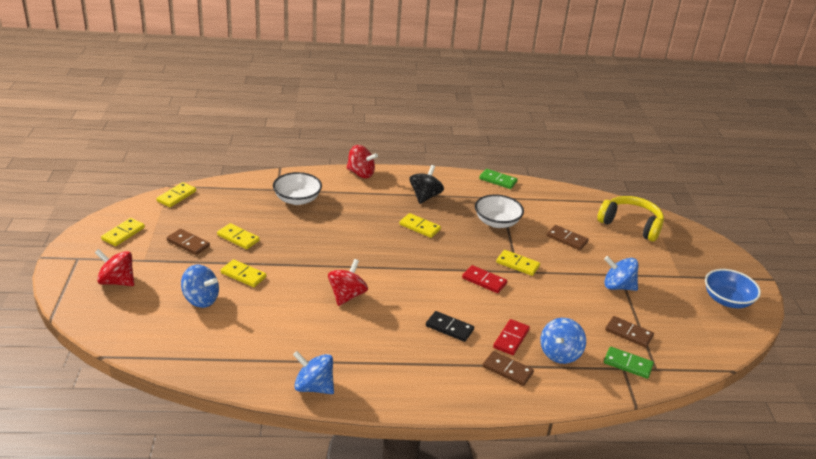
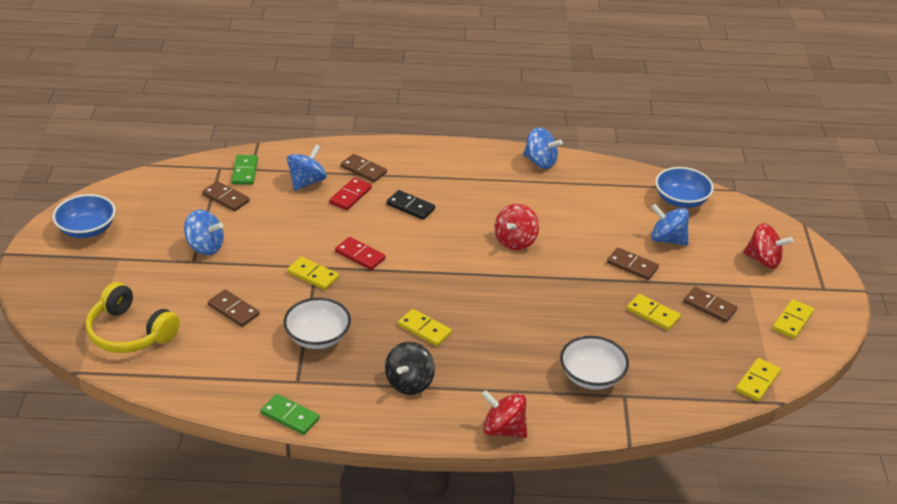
camera: 175 degrees left, 5 degrees up
yellow domino [221,259,266,287] -> brown domino [607,248,659,280]
green domino [604,347,654,379] -> green domino turned 60 degrees clockwise [231,155,258,185]
none -> blue bowl [655,167,714,208]

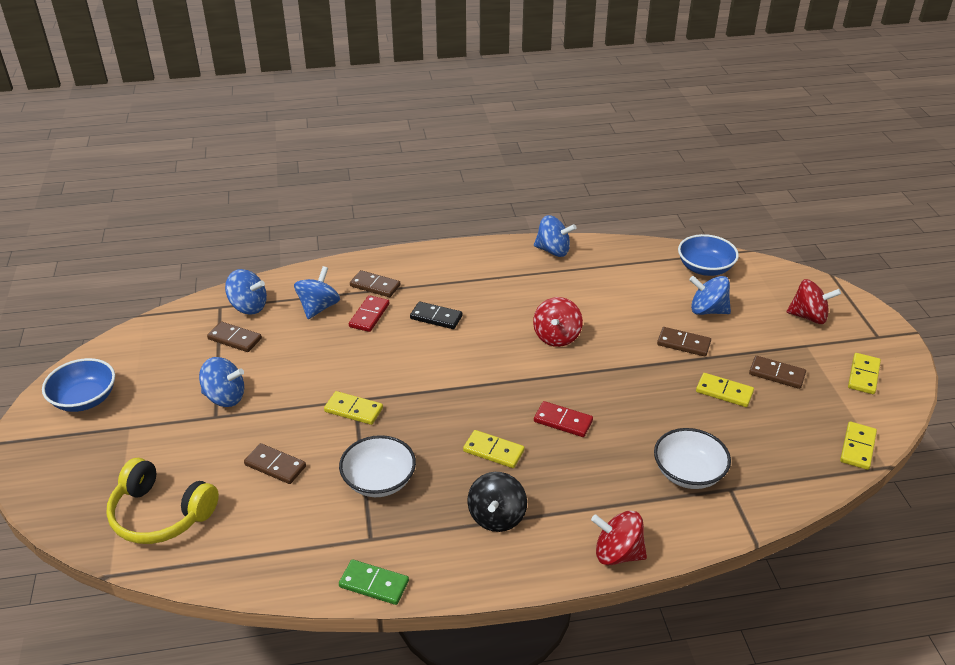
camera: 10 degrees left, 0 degrees up
green domino [231,155,258,185] -> blue spinning top [225,269,267,315]
red domino [335,237,385,270] -> red domino moved to [534,401,593,437]

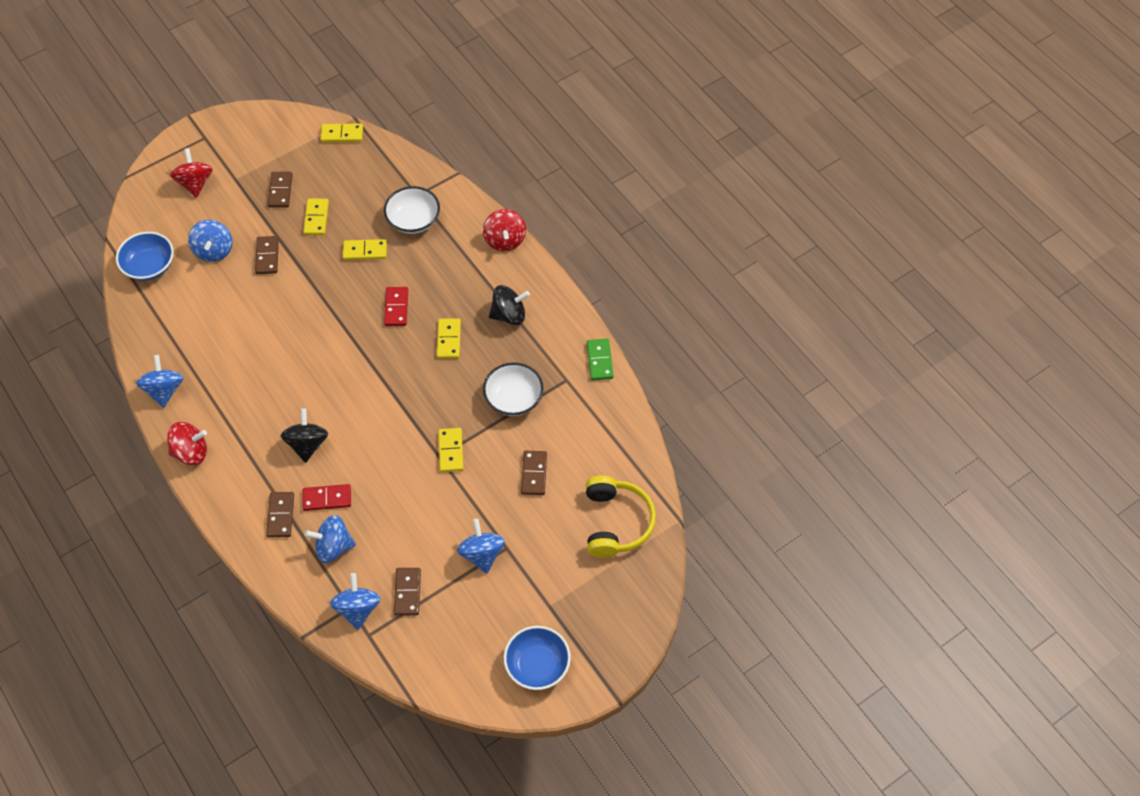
camera: 115 degrees left, 20 degrees up
black domino [410,302,463,329] -> black spinning top [281,408,328,463]
red spinning top [533,297,583,347] -> red spinning top moved to [167,422,207,465]
yellow domino [848,353,881,394] -> yellow domino moved to [343,239,387,260]

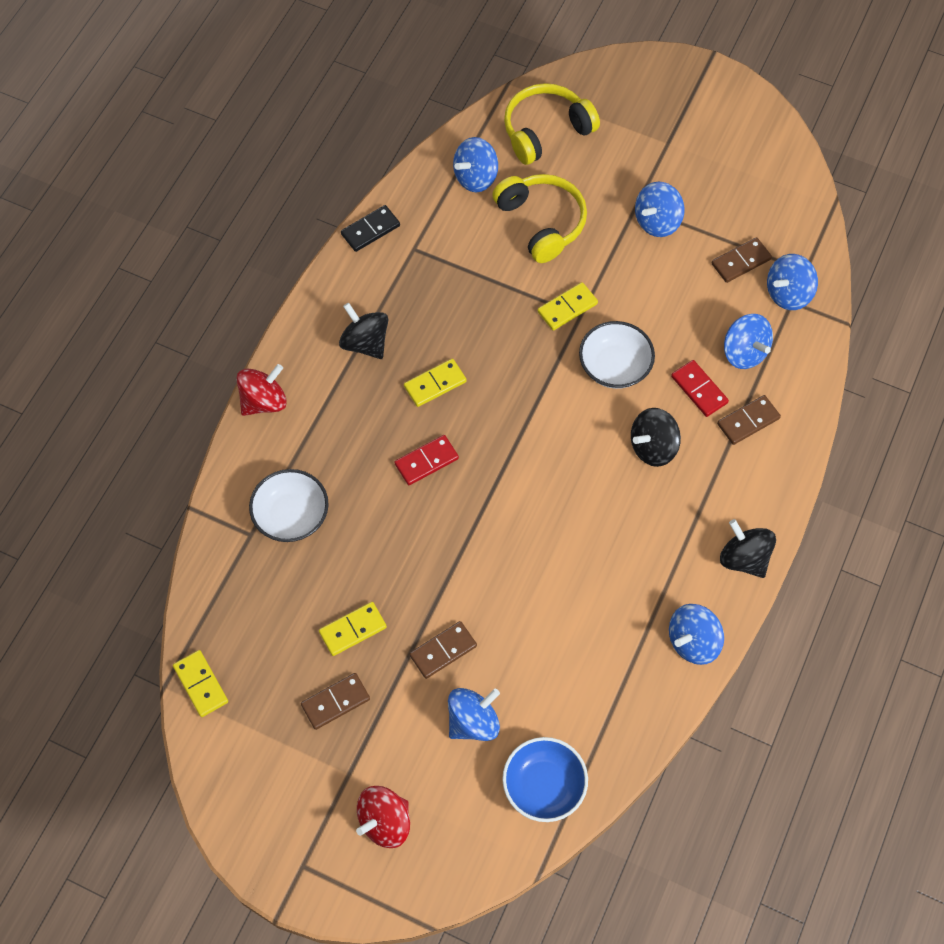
camera: 120 degrees left, 5 degrees up
red spinning top [167,422,207,465] -> black spinning top [720,519,776,578]
yellow domino [343,239,387,260] -> none
white bowl [483,362,544,416] -> white bowl moved to [579,321,655,389]
blue bowl [504,626,571,690] -> none
brown domino [521,451,547,495] -> yellow headphones [492,174,587,263]
green domino [587,339,614,380] -> black domino [341,205,400,252]
none -> blue spinning top [453,137,498,192]

